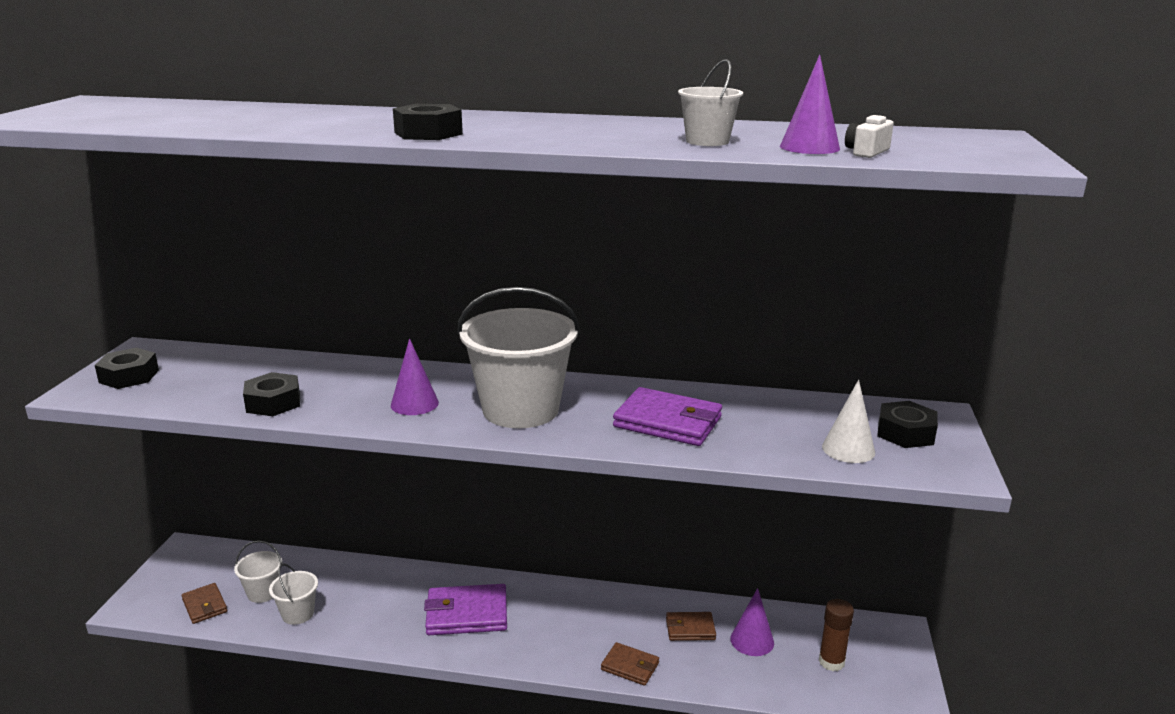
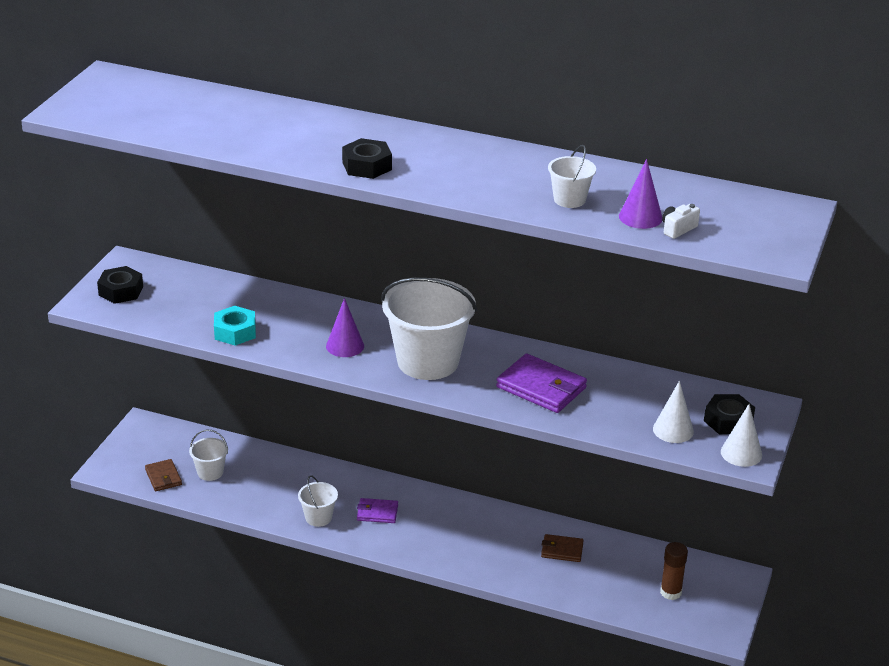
camera: 10 degrees right, 10 degrees up
black nut [243,372,300,416] -> turquoise nut [214,306,256,345]
white bucket [269,564,318,625] -> white bucket moved to [298,475,338,527]
purple wallet [424,584,507,635] -> purple wallet [357,498,398,523], size x0.58
brown wallet [601,642,659,686] -> none
purple cone [730,588,774,656] -> none
none -> white cone [721,404,762,467]

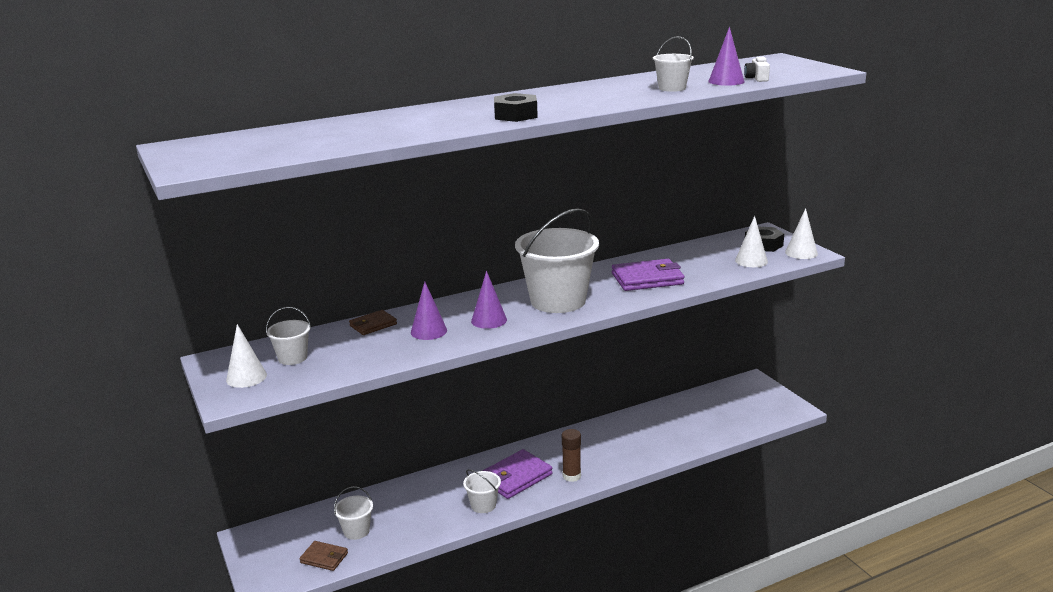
camera: 45 degrees left, 10 degrees down
black nut [97,266,143,304] -> white cone [226,324,267,388]
turquoise nut [214,306,256,345] -> none
purple wallet [357,498,398,523] -> purple wallet [482,449,553,499], size x1.73
brown wallet [541,534,584,562] -> brown wallet moved to [349,310,397,335]
brown glue stick [660,542,688,600] -> brown glue stick moved to [562,429,581,482]
none -> white bucket [266,307,311,365]
none -> purple cone [411,281,447,340]

